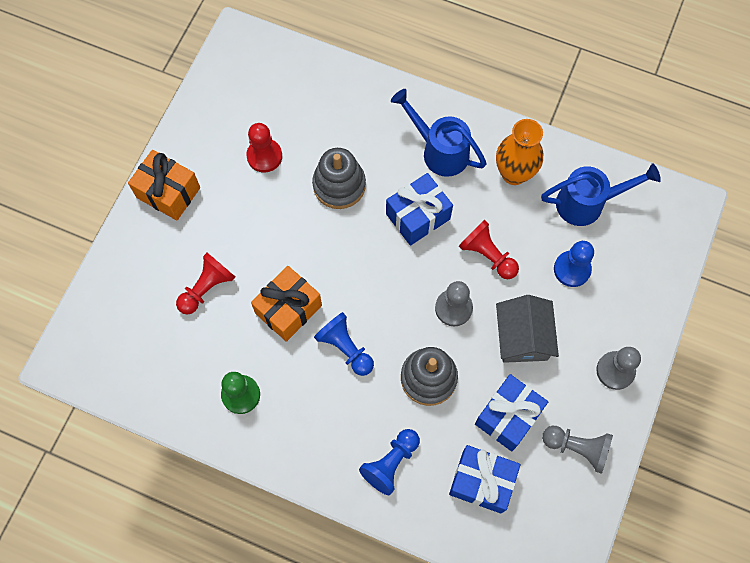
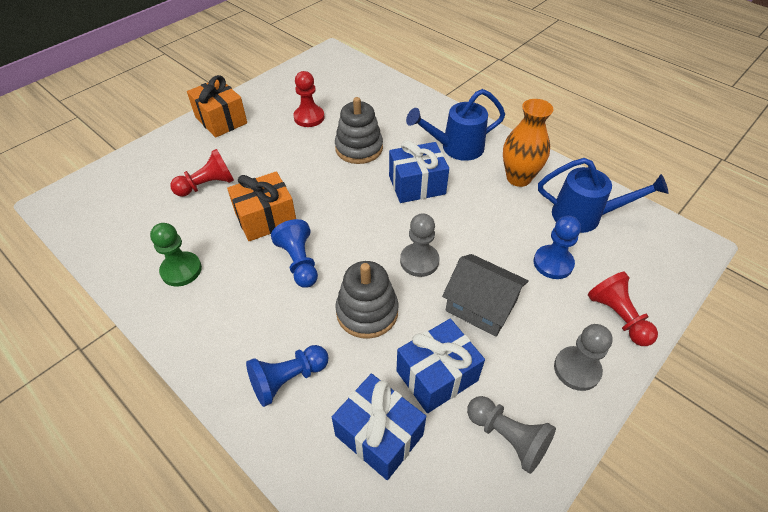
camera: 20 degrees right, 20 degrees down
blue watering can [391,89,487,177] -> blue watering can turned 75 degrees counterclockwise [406,89,505,161]
red pawn [459,220,519,279] -> red pawn moved to [588,272,658,346]
grey house [496,295,559,363] -> grey house turned 75 degrees counterclockwise [442,254,529,337]

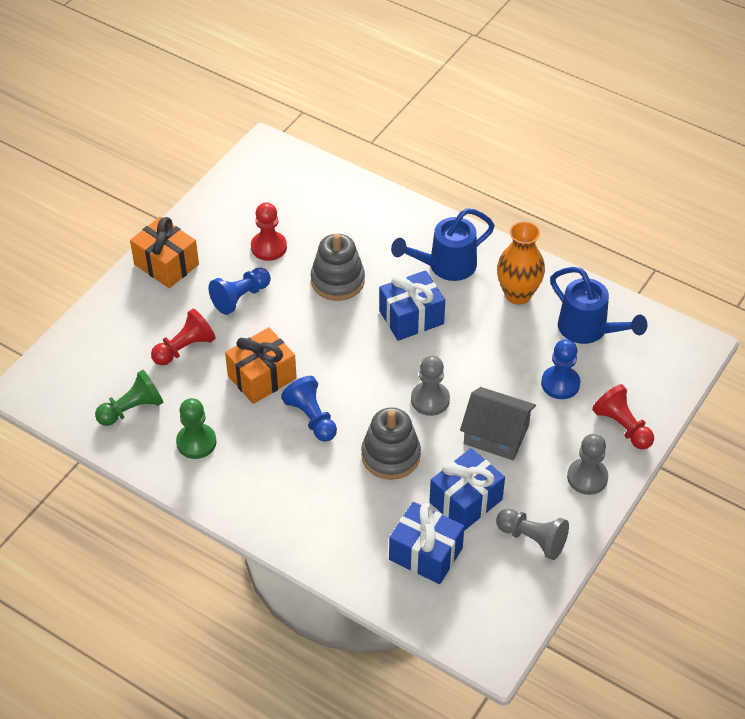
camera: 10 degrees left, 0 degrees up
blue pawn [246,345,328,407] -> blue pawn moved to [208,268,271,315]
blue watering can [538,158,669,233] -> blue watering can turned 45 degrees clockwise [550,267,647,344]
none -> green pawn [95,370,164,426]

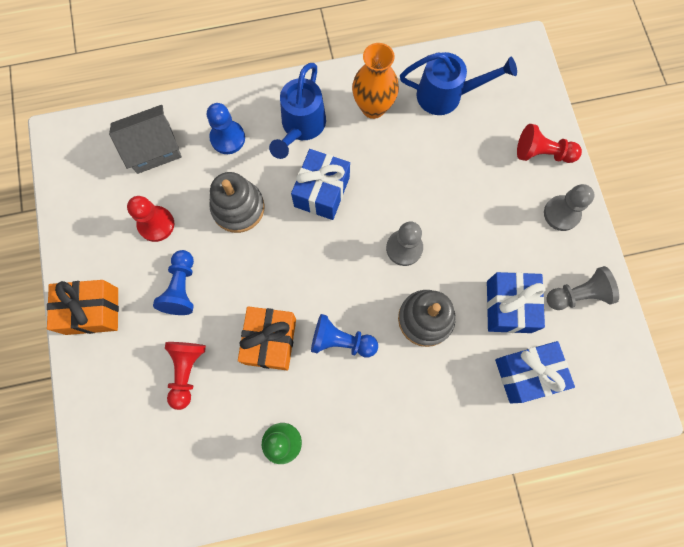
camera: 45 degrees left, 25 degrees up
green pawn [95,370,164,426] -> none
grey house [460,387,536,460] -> grey house moved to [109,105,182,174]
blue pawn [541,339,581,399] -> blue pawn moved to [207,103,245,154]

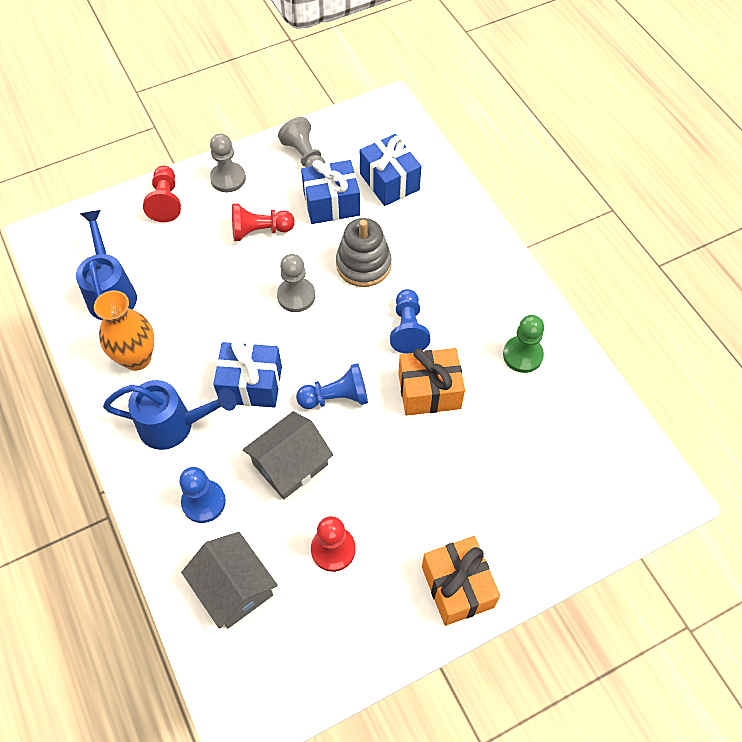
camera: 105 degrees left, 15 degrees down
blue pawn [153,250,194,315] -> blue pawn moved to [296,363,368,409]
red pawn [165,342,206,410] -> red pawn moved to [232,203,295,241]
grey stacking toy [209,172,265,233] -> grey house [243,411,333,500]

